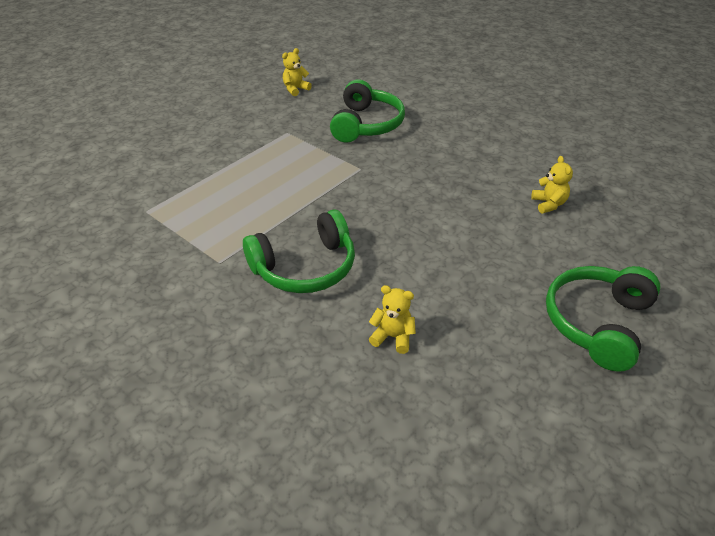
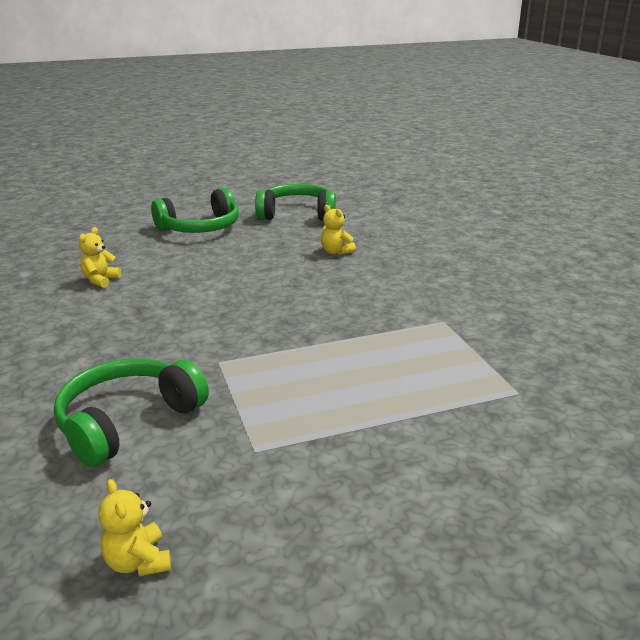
camera: 150 degrees left, 15 degrees down
green headphones [243,210,355,293] -> green headphones moved to [255,184,336,221]
yellow teddy bear [282,48,312,96] -> yellow teddy bear turned 75 degrees clockwise [99,479,171,576]

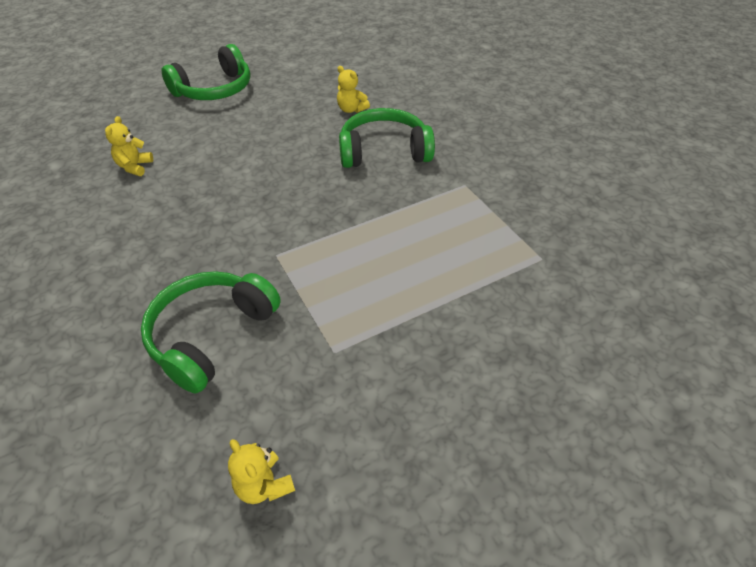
camera: 10 degrees left, 20 degrees up
green headphones [255,184,336,221] -> green headphones moved to [339,108,435,168]

